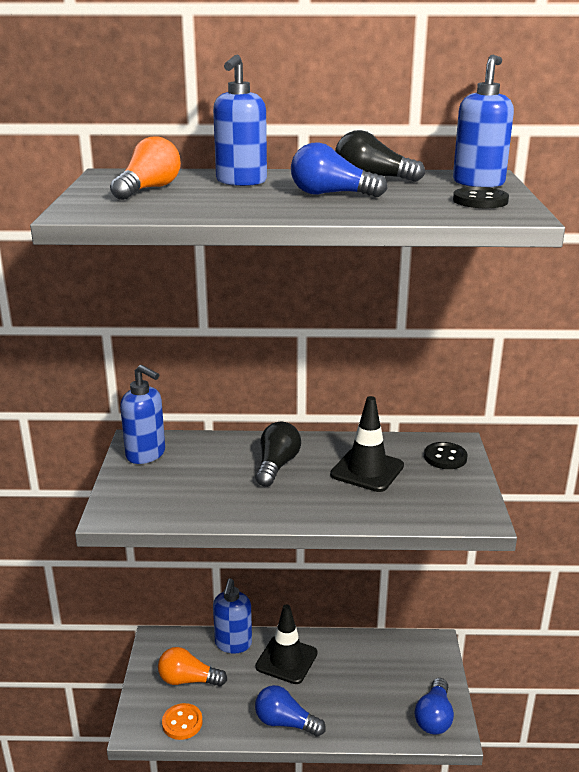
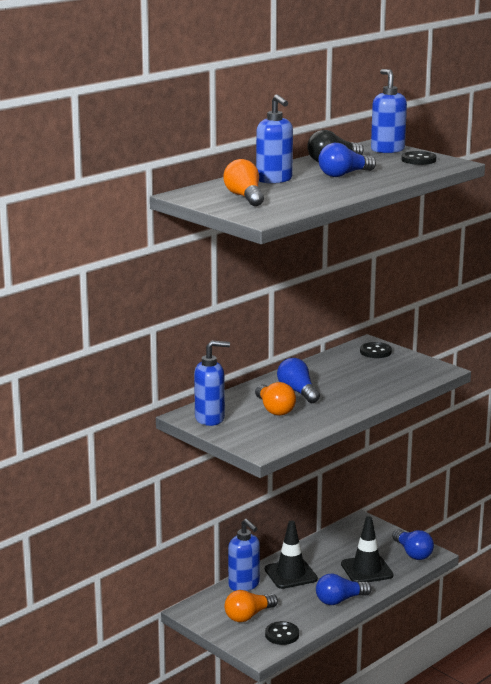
camera: 45 degrees left, 5 degrees down
orange button [162,703,203,740] -> black button [265,621,299,645]
black light bulb [256,422,301,487] -> blue light bulb [277,358,320,403]
black traffic cone [330,396,404,492] -> black traffic cone moved to [341,516,393,582]
none -> orange light bulb [255,382,296,416]

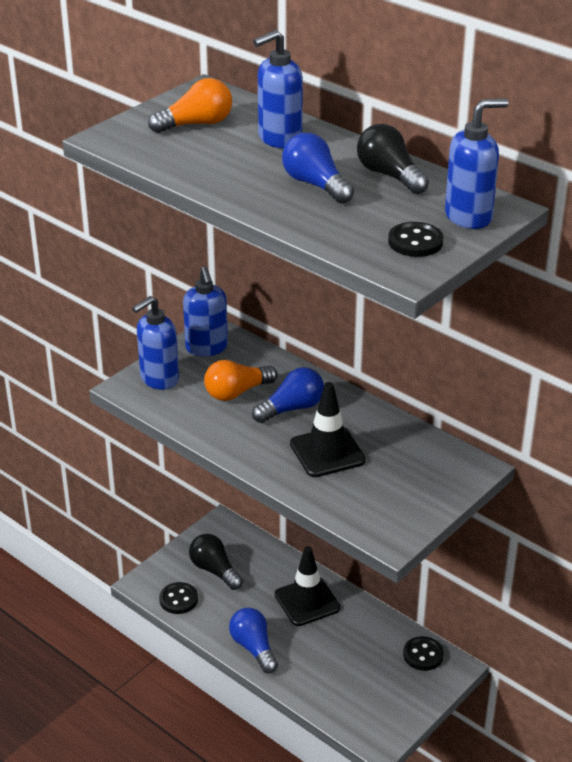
camera: 85 degrees right, 15 degrees up
orange light bulb [225,590,278,622] -> black light bulb [189,534,243,590]
blue soap dispenser [228,519,260,591] -> blue soap dispenser moved to [132,296,179,390]
black traffic cone [341,516,393,582] -> black traffic cone moved to [290,382,366,477]
black button [360,342,392,358] -> black button moved to [403,636,444,671]
blue light bulb [392,529,434,560] -> none

